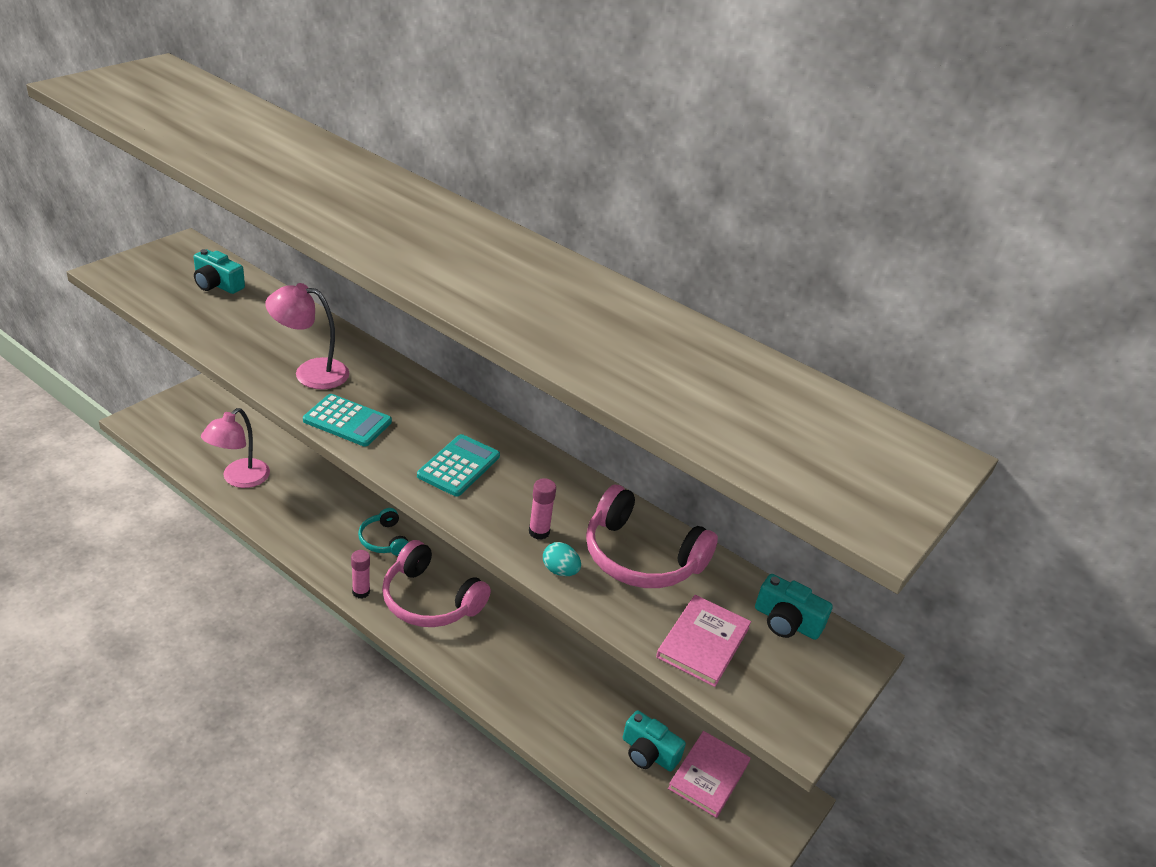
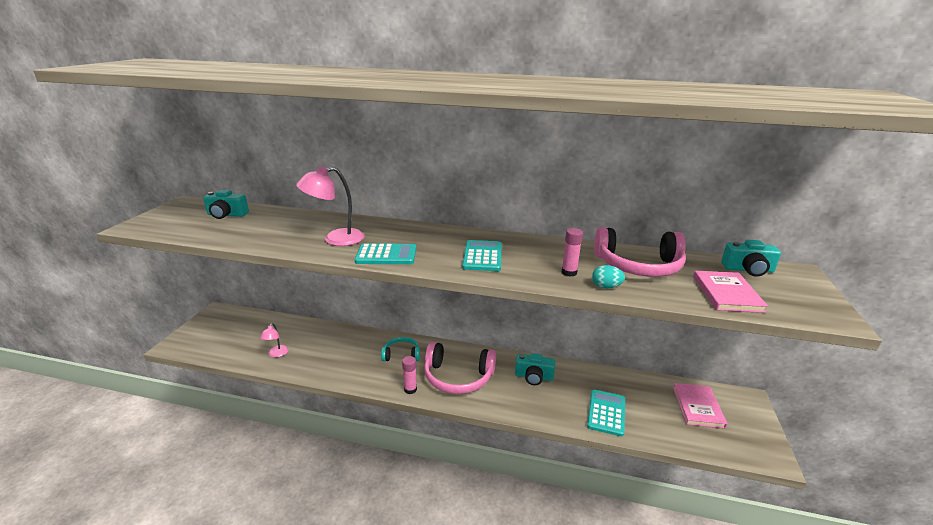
camera: 20 degrees left, 10 degrees down
pink lamp [201,408,270,488] -> pink lamp [260,323,289,357], size x0.57
turquoise headphones [358,508,408,556] -> turquoise headphones turned 135 degrees clockwise [381,337,420,361]
turquoise camera [623,710,686,771] -> turquoise camera moved to [515,353,555,385]
none -> turquoise calculator [587,390,625,437]

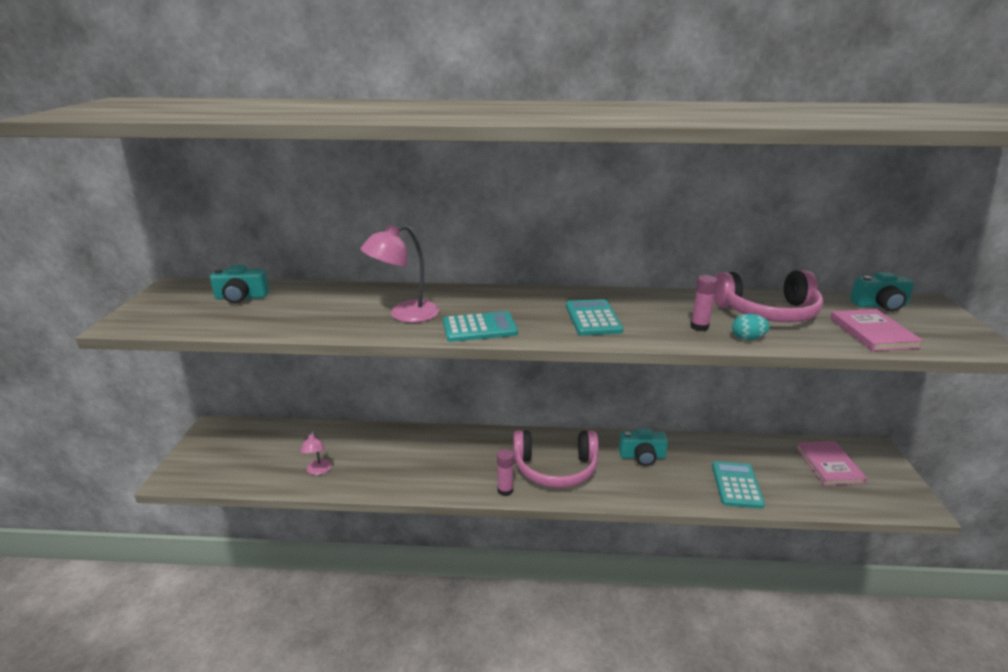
camera: 10 degrees left, 0 degrees up
turquoise headphones [381,337,420,361] -> none

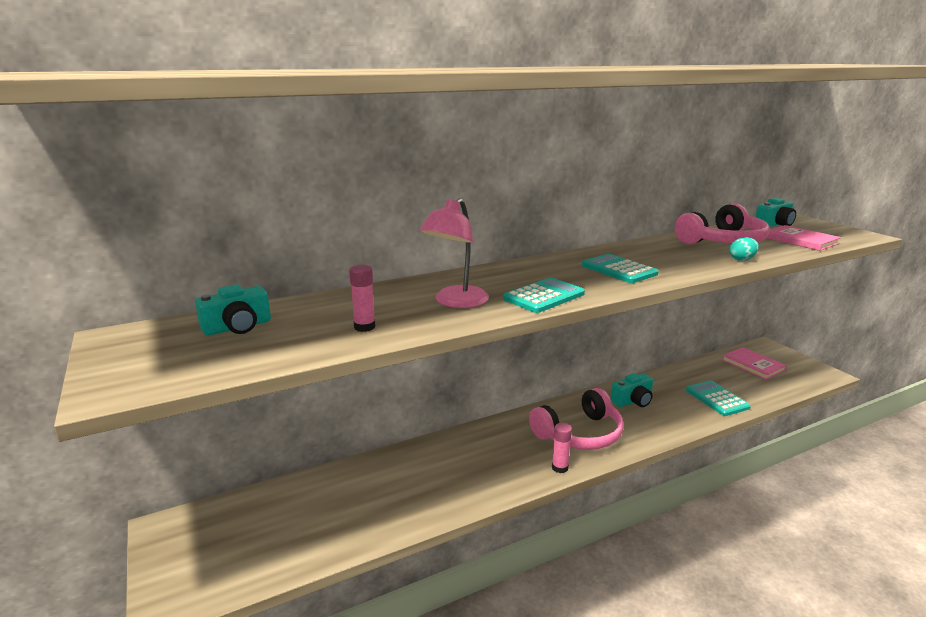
camera: 30 degrees left, 5 degrees down
pink lamp [300,431,332,475] -> none
pink glue stick [690,275,717,331] -> pink glue stick moved to [349,265,375,332]

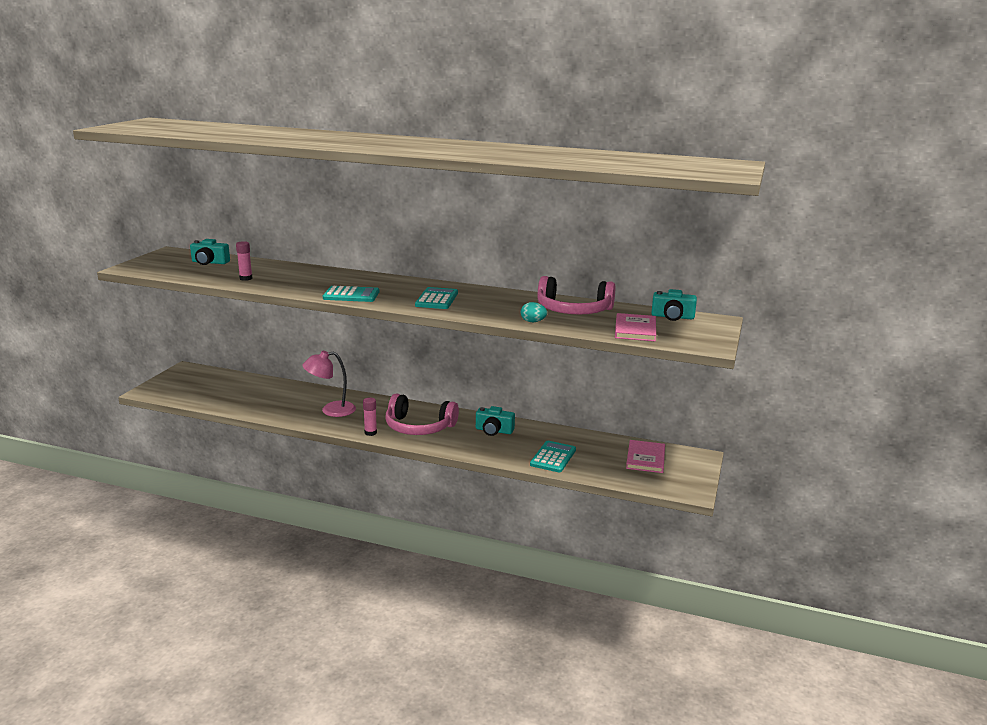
camera: 45 degrees right, 0 degrees up
pink lamp [419,198,489,308] -> pink lamp moved to [302,351,356,417]

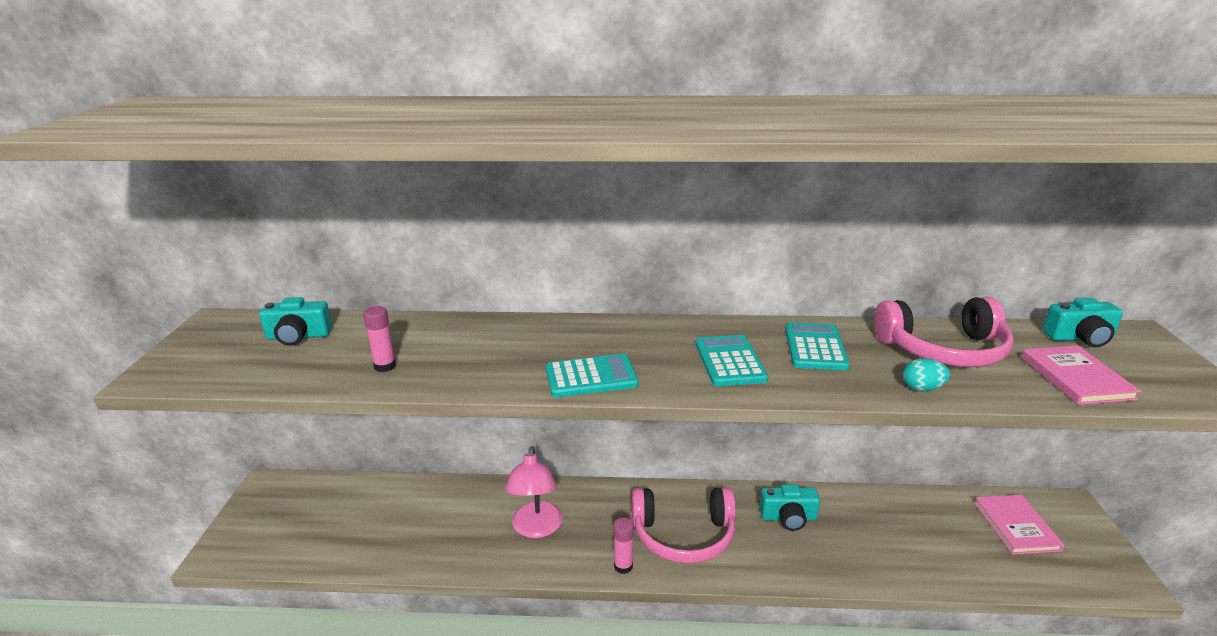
camera: 15 degrees left, 5 degrees up
pink lamp [302,351,356,417] -> pink lamp turned 60 degrees counterclockwise [505,446,563,538]
turquoise calculator [530,441,576,473] -> turquoise calculator moved to [785,322,850,370]

